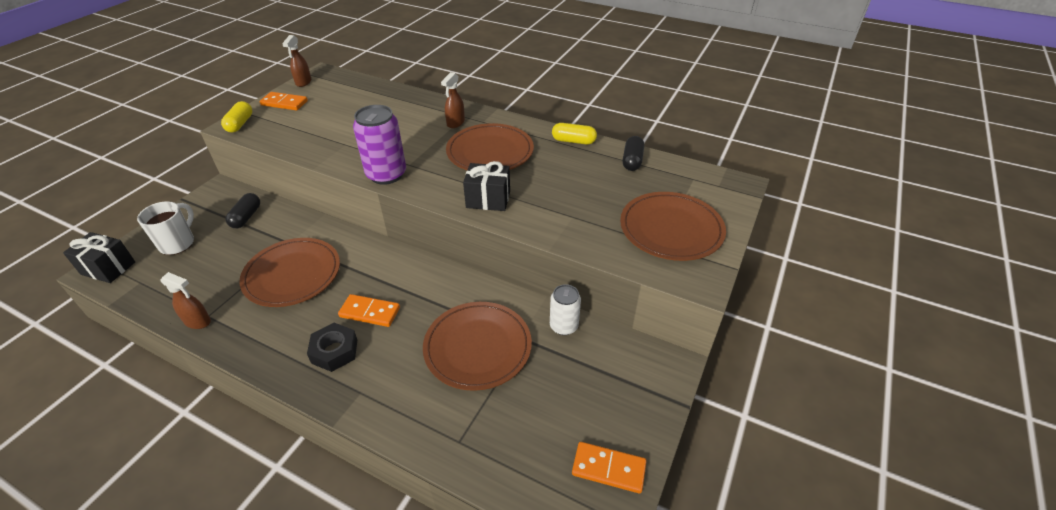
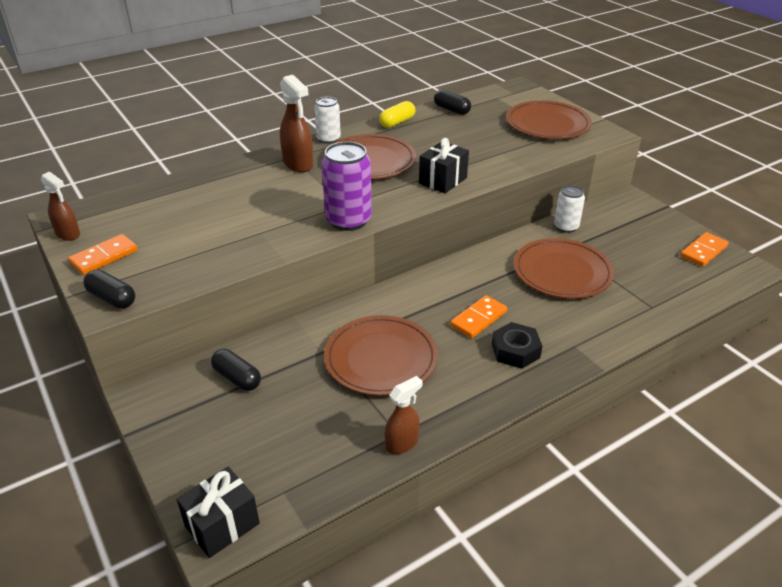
camera: 60 degrees left, 5 degrees down
white mug [137,201,194,255] -> none
yellow capsule [221,101,252,133] -> black capsule [83,270,135,309]
brown spray bottle [441,72,465,128] -> brown spray bottle [280,75,313,172], size x1.52
none -> white can [314,97,341,144]

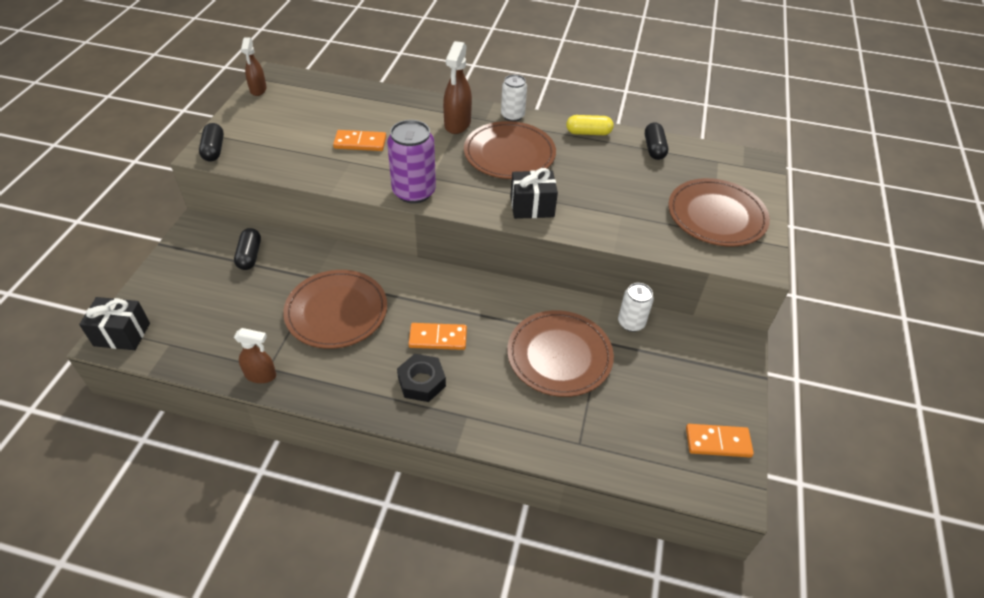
camera: 45 degrees right, 10 degrees up
orange domino [68,234,138,275] -> orange domino moved to [333,130,386,151]

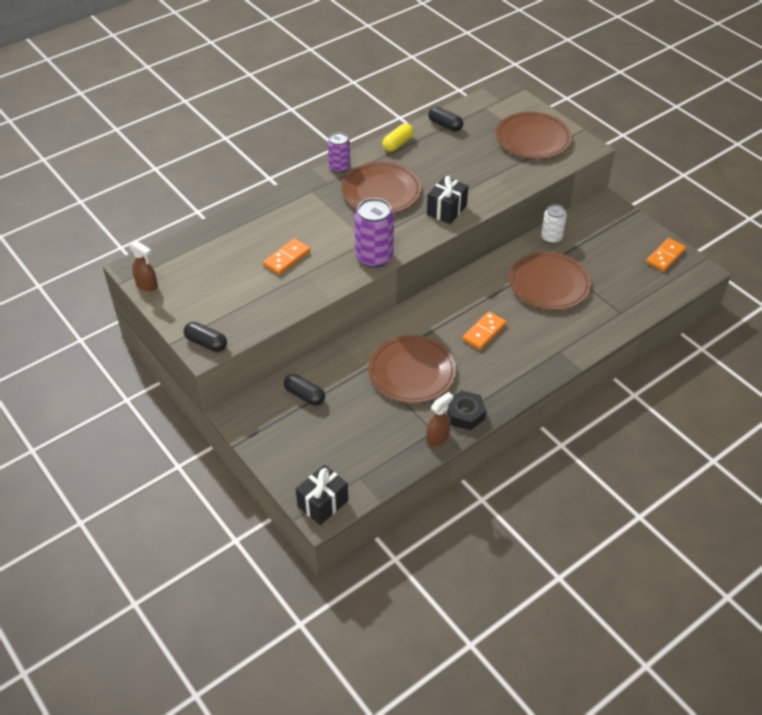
camera: 50 degrees left, 0 degrees up
black nut [397,354,446,402] -> black nut moved to [447,390,486,430]
brown spray bottle [443,41,472,134] -> none
white can [501,75,527,122] -> purple can [328,132,351,173]

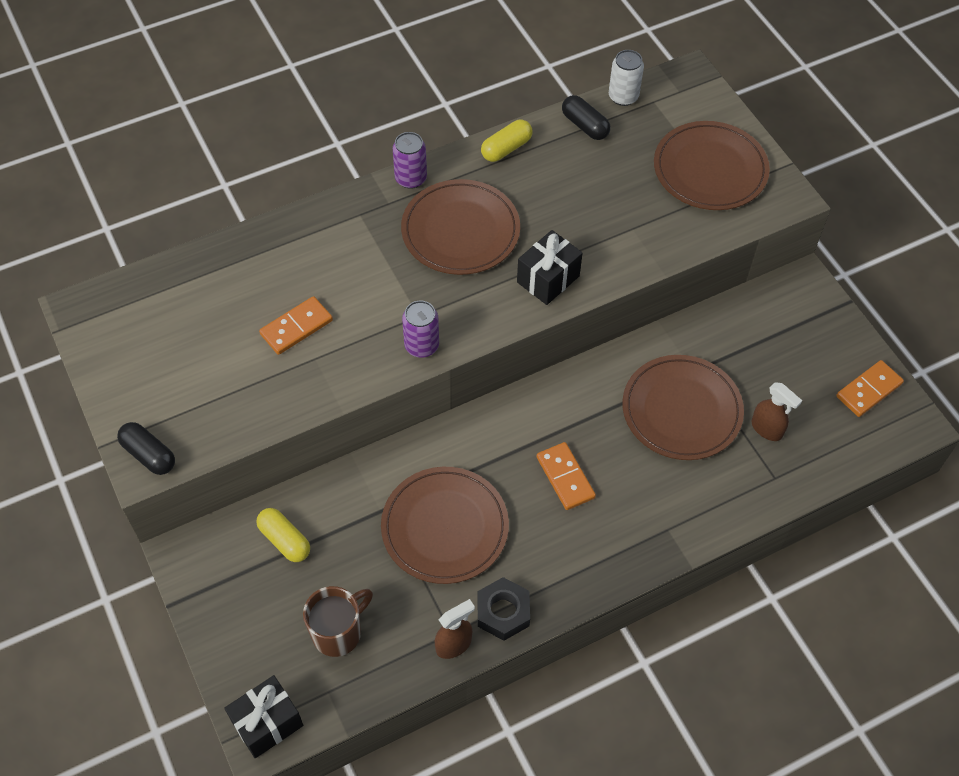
camera: 10 degrees right, 10 degrees up
brown spray bottle [130,241,158,292] -> brown spray bottle moved to [751,382,802,441]
black capsule [284,374,325,406] -> yellow capsule [256,508,310,562]
purple can [354,198,394,268] -> purple can [402,301,439,358], size x0.62
orange domino [462,311,507,350] -> orange domino turned 75 degrees counterclockwise [537,442,596,510]
white can [541,204,567,244] -> white can moved to [609,50,644,106]
none -> brown mug [303,586,373,657]

